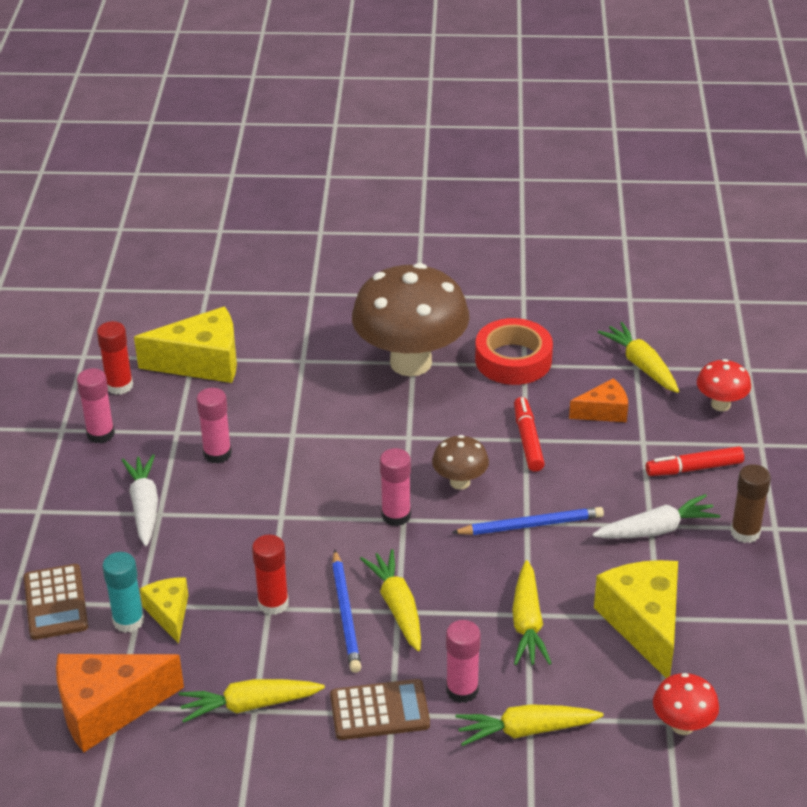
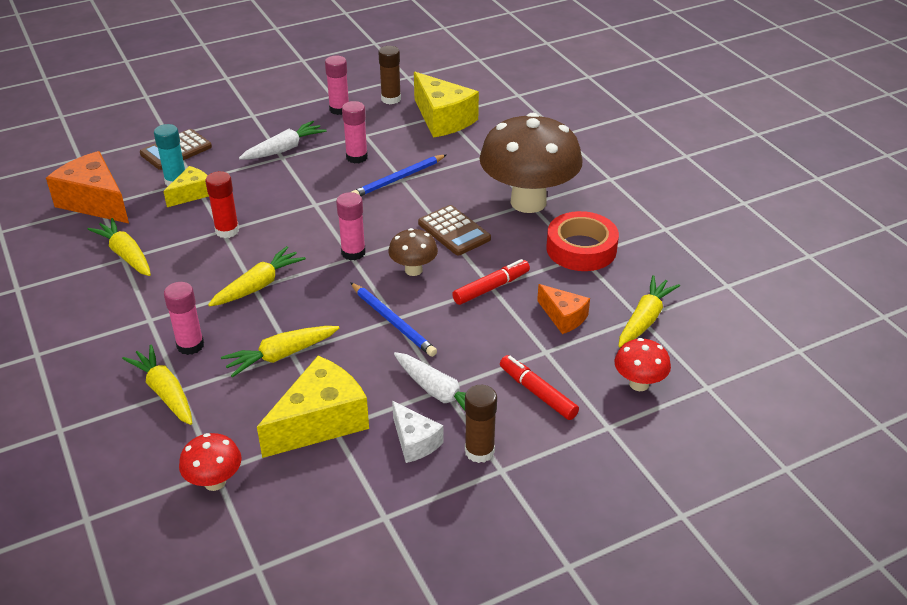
camera: 60 degrees right, 0 degrees up
red glue stick [97,321,133,395] -> brown glue stick [378,46,401,104]
brown calculator [330,679,430,740] -> brown calculator moved to [418,205,491,255]
blue pencil [332,550,361,673] -> blue pencil moved to [352,154,447,196]
none -> white cheese [392,401,444,463]

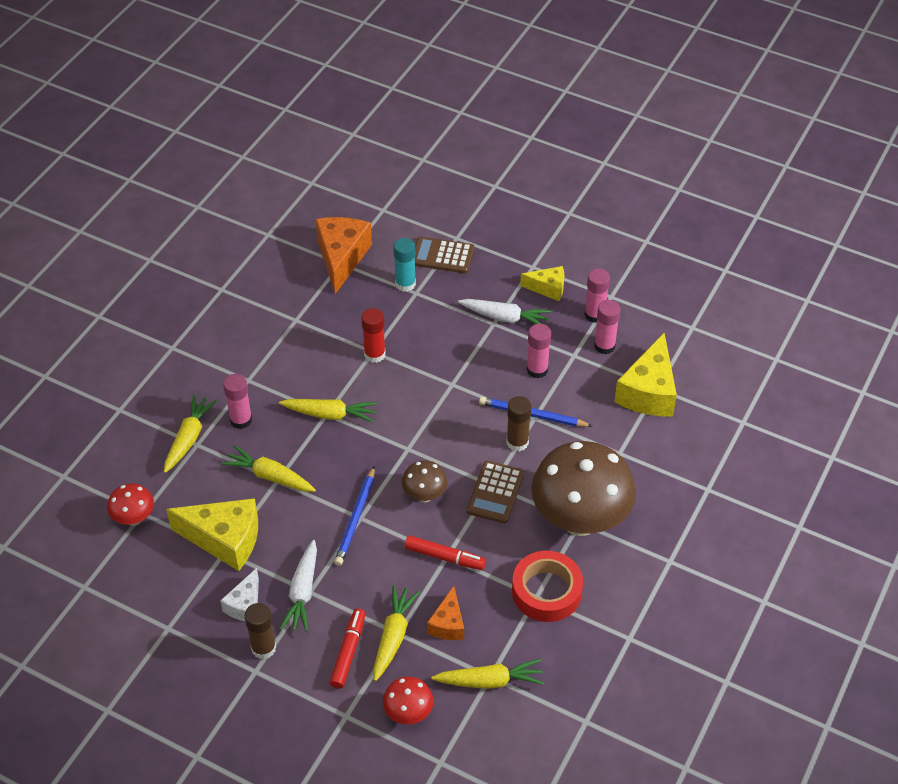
camera: 55 degrees right, 10 degrees up
yellow carrot [87,218,151,276] -> yellow carrot moved to [373,585,420,681]
yellow cheese [163,166,209,207] -> yellow cheese moved to [520,266,564,301]
pink glue stick [336,192,366,260] -> pink glue stick moved to [594,300,621,354]
brown glue stick [378,46,401,104] -> brown glue stick moved to [507,396,532,451]

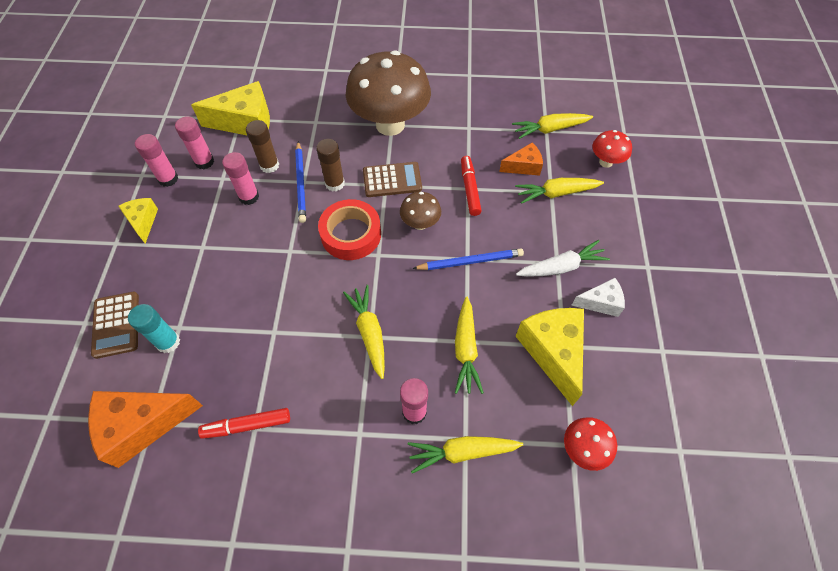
camera: 115 degrees left, 10 degrees up
brown glue stick [245,603,276,659] -> brown glue stick moved to [246,120,279,173]
red marker [329,608,366,689] -> red marker moved to [198,408,290,439]
red glue stick [361,308,386,363] -> none
yellow carrot [431,659,544,689] -> yellow carrot turned 75 degrees counterclockwise [512,113,593,139]
white carrot [458,299,551,324] -> none
red tape [512,551,583,622] -> red tape moved to [318,199,381,260]

